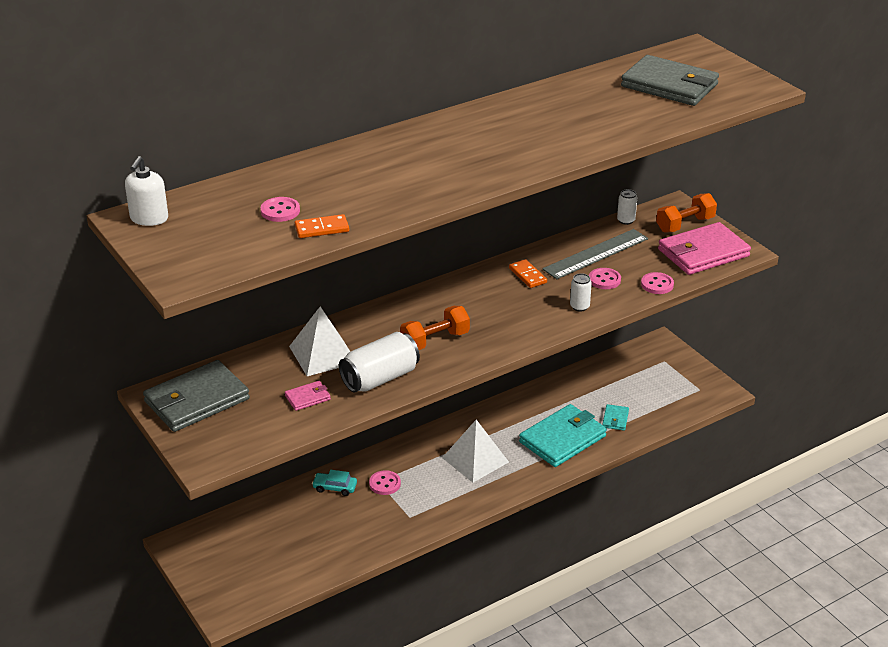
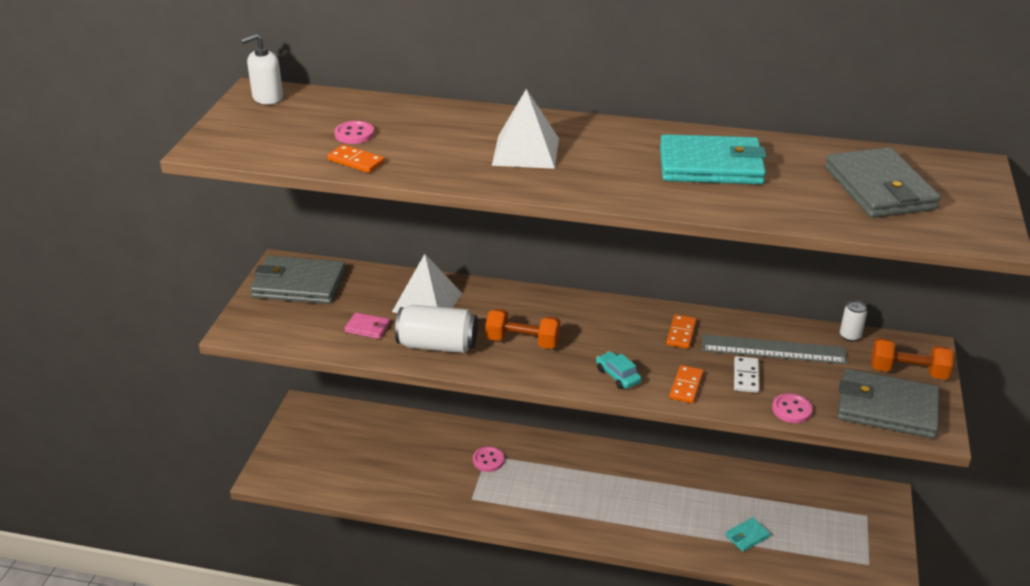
camera: 45 degrees right, 0 degrees up
turquoise car [312,470,357,496] -> turquoise car moved to [596,351,642,389]
white pyramid [442,420,509,483] -> white pyramid moved to [492,89,559,169]
turquoise wallet [519,404,607,467] -> turquoise wallet moved to [660,134,766,184]
white can [570,273,592,312] -> orange domino [669,365,704,403]
pink button [589,268,621,289] -> white domino [734,356,759,393]
pink wallet [658,222,751,275] -> grey wallet [837,369,940,439]

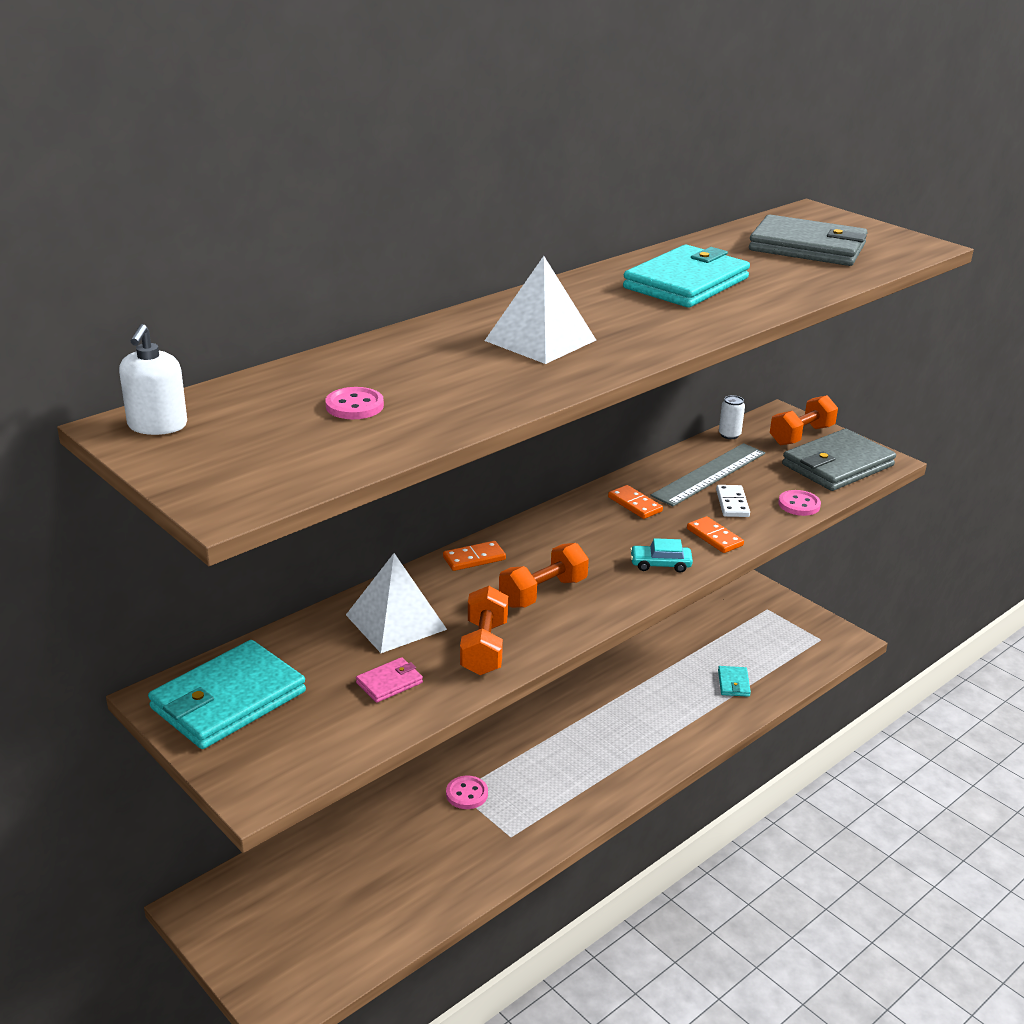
camera: 55 degrees left, 5 degrees down
grey wallet [250,256,346,304] -> turquoise wallet [148,640,306,749]
orange domino [328,145,384,173] -> orange domino moved to [443,541,506,571]
white can [395,305,478,353] -> orange dumbbell [460,586,508,675]
white domino [734,356,759,393] -> white domino turned 45 degrees clockwise [716,485,750,517]

